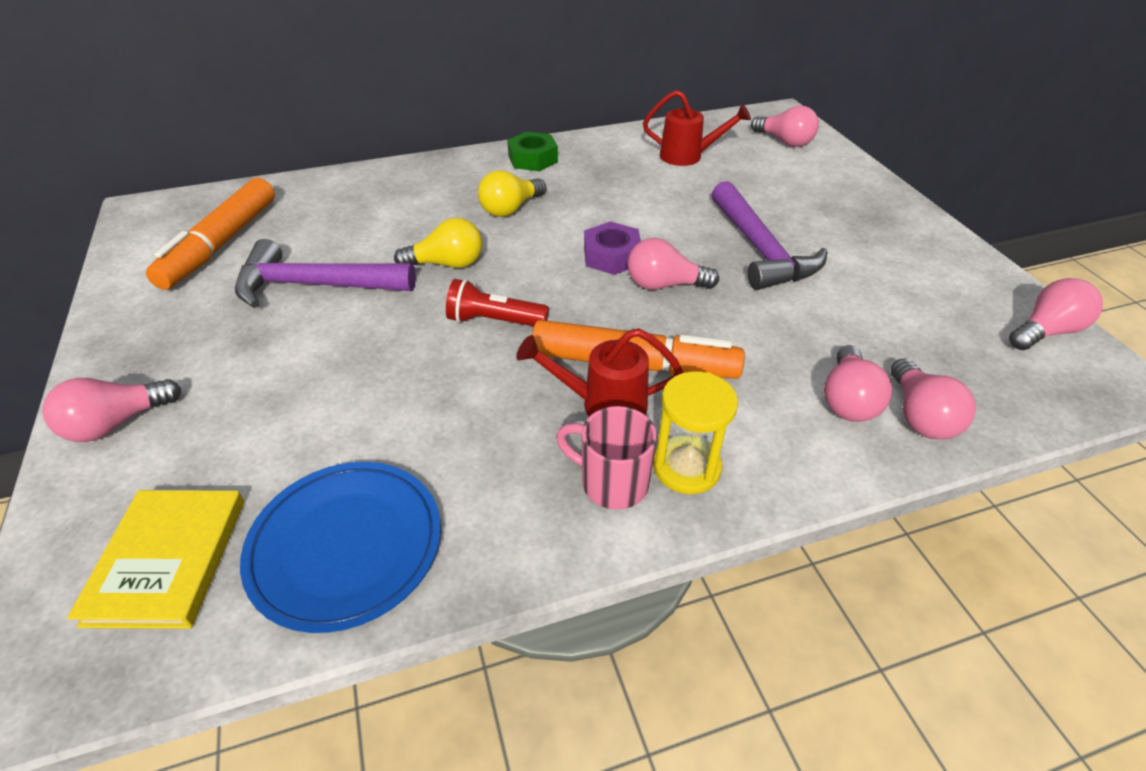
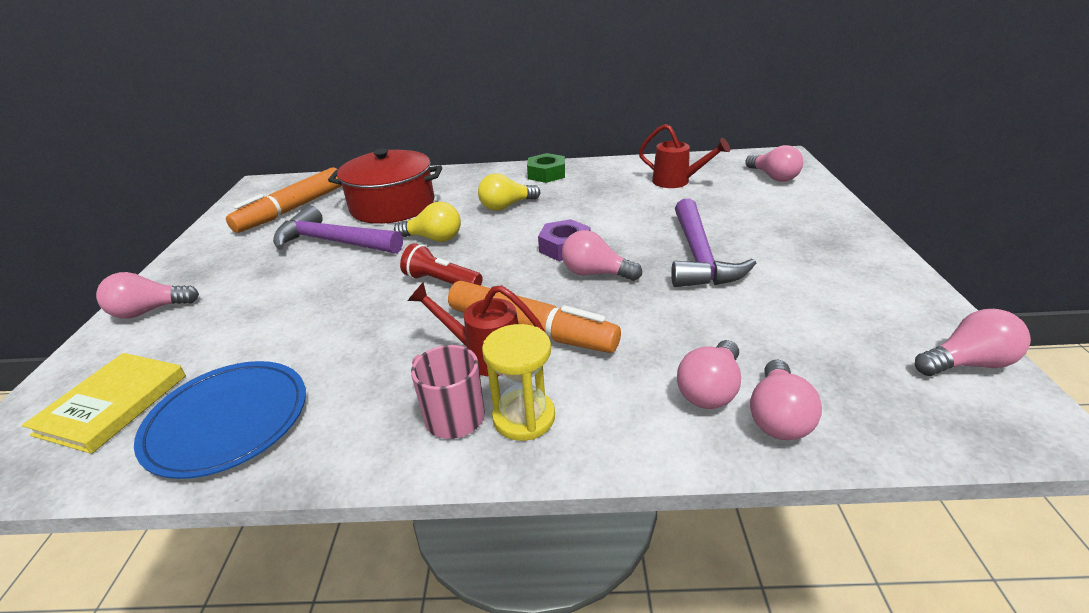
camera: 20 degrees right, 10 degrees down
none -> red pot [328,149,442,224]

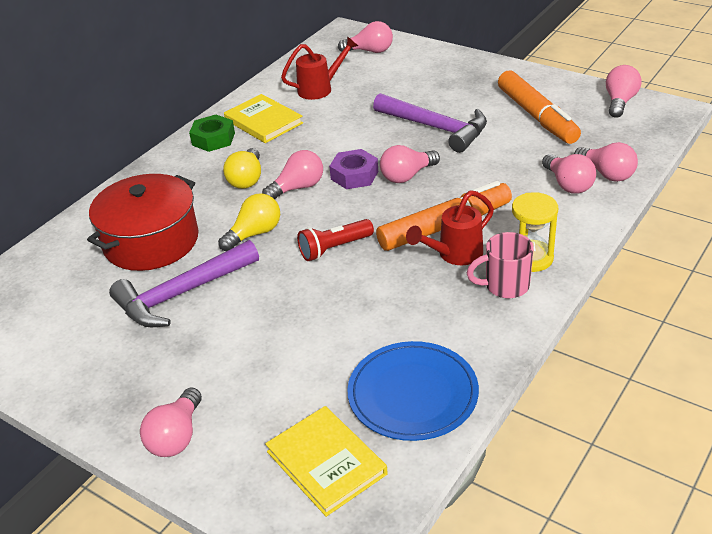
camera: 55 degrees left, 5 degrees up
orange marker [226,168,342,233] -> orange marker moved to [498,71,581,144]
none -> yellow book [224,94,303,143]
none -> pink light bulb [262,150,323,199]

